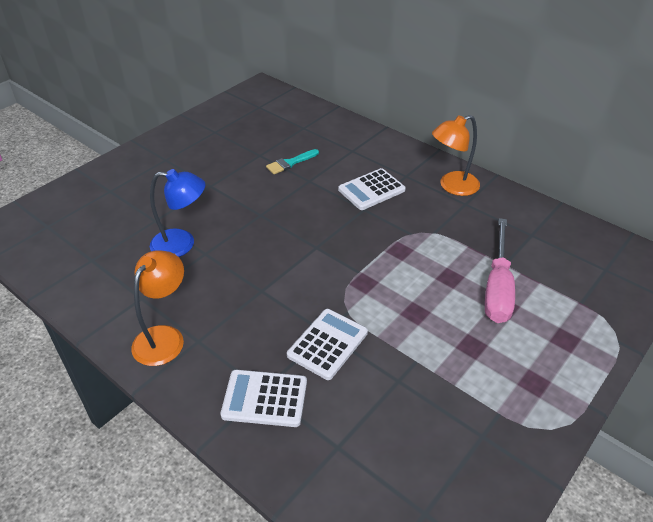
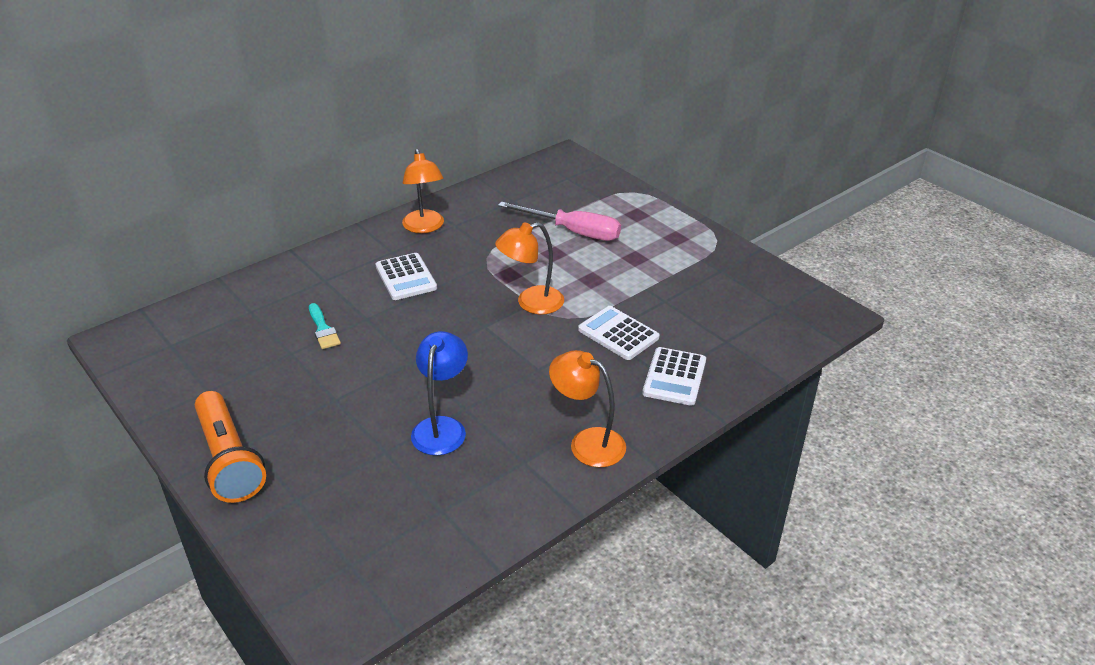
camera: 80 degrees left, 5 degrees down
none -> orange flashlight [195,391,266,503]
none -> orange lamp [495,222,564,314]

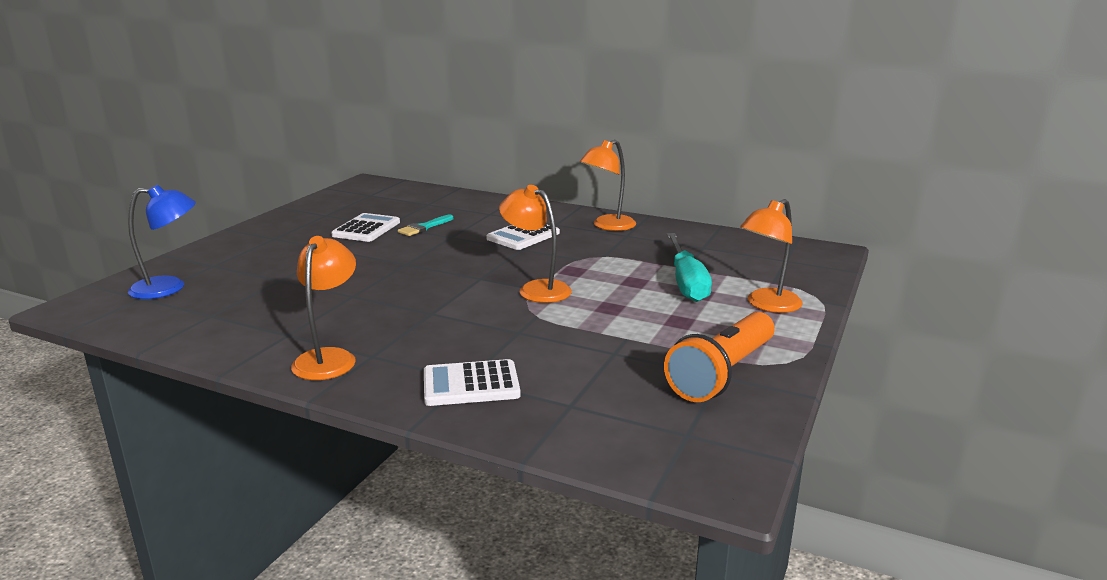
camera: 65 degrees right, 15 degrees down
orange flashlight [195,391,266,503] -> orange flashlight moved to [664,312,775,402]
blue lamp [411,331,468,455] -> blue lamp moved to [128,184,196,299]
pink screwdriver [498,202,621,241] -> turquoise screwdriver [667,233,712,302]
white calculator [578,306,660,360] -> white calculator moved to [331,213,400,242]
none -> orange lamp [740,199,803,313]

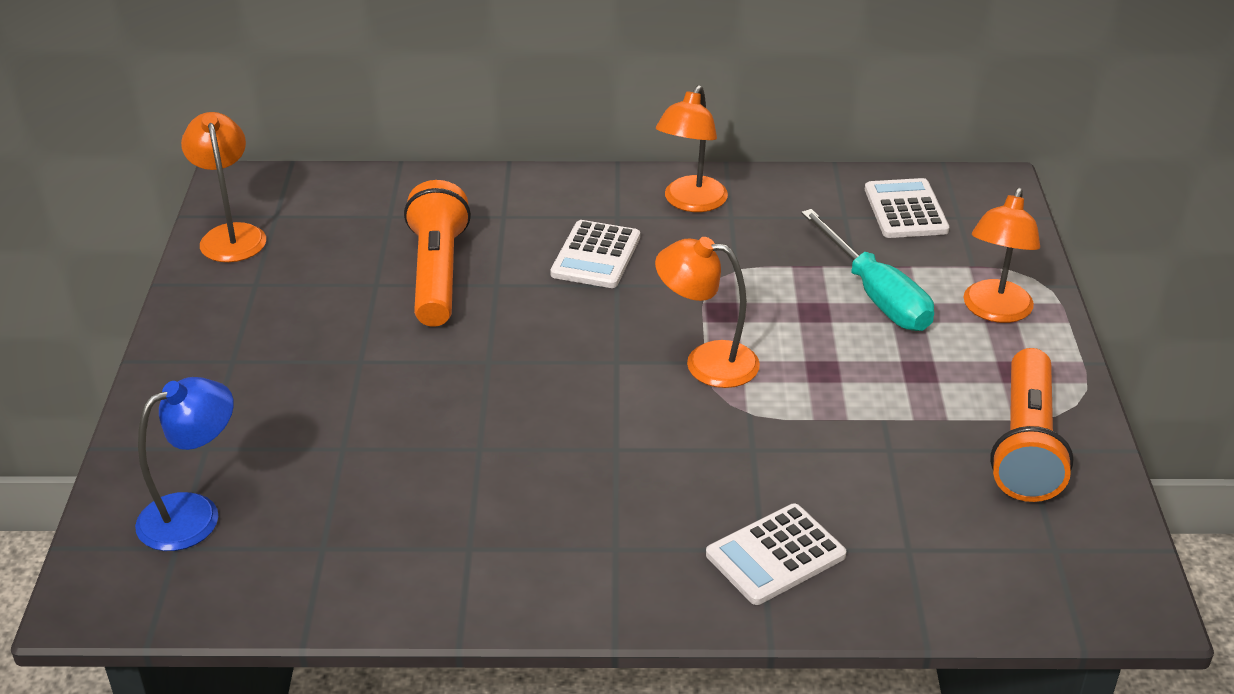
camera: 25 degrees left, 15 degrees up
orange lamp [291,236,356,380] -> orange lamp moved to [181,112,266,262]
white calculator [331,213,400,242] -> white calculator moved to [865,178,949,238]
turquoise brush [398,214,453,236] -> orange flashlight [404,180,471,327]

